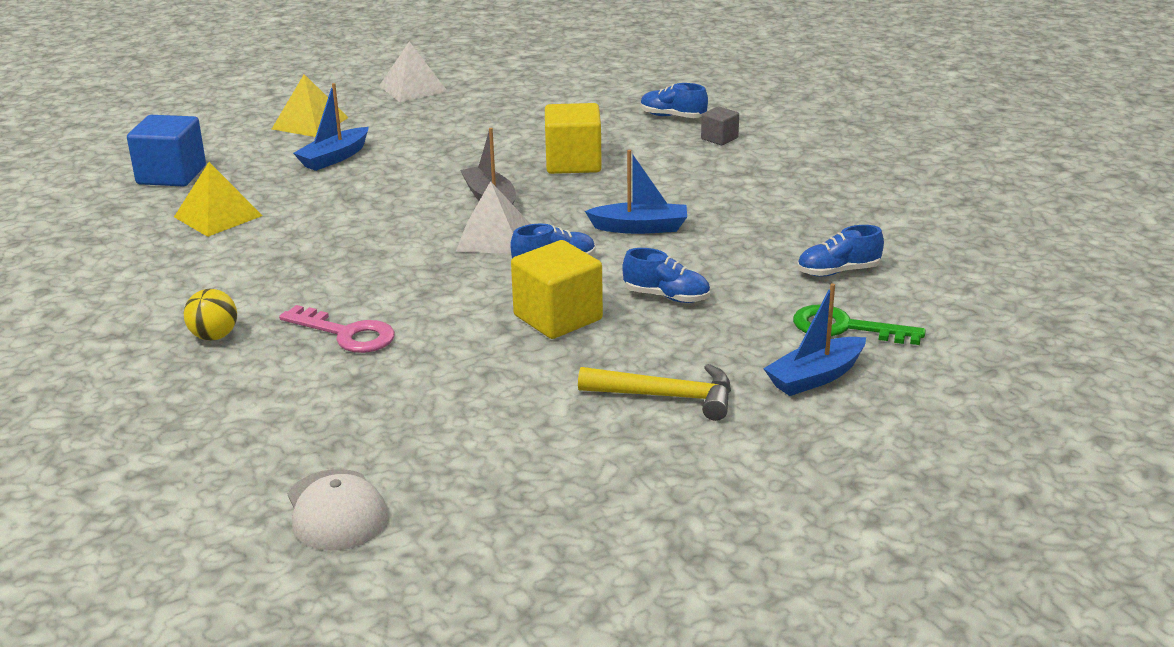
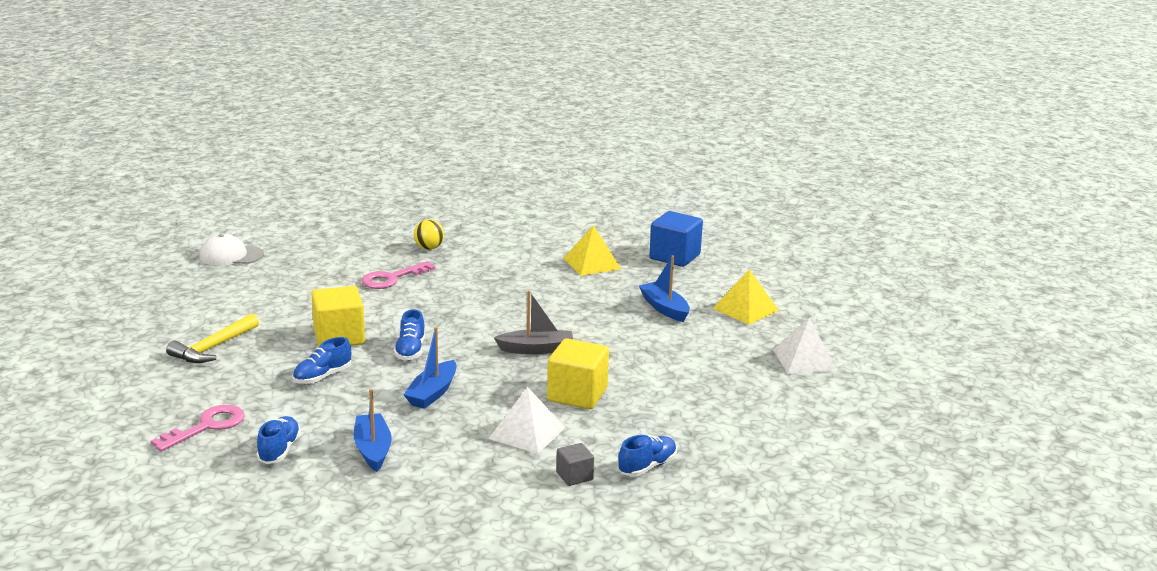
camera: 110 degrees right, 5 degrees down
white pyramid [456,181,530,254] -> white pyramid moved to [488,387,565,454]
blue boat [763,283,866,396] -> blue boat moved to [354,389,392,472]
green key [793,304,926,345] -> pink key [151,405,245,452]

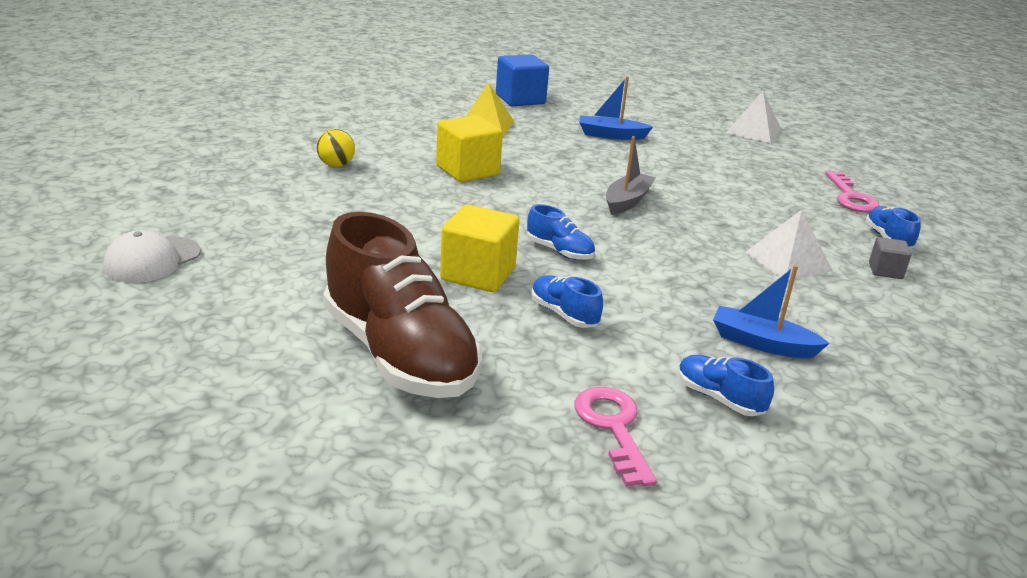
camera: 55 degrees left, 5 degrees up
yellow hammer [166,313,259,363] -> brown shoe [323,212,482,398]
blue shoe [292,337,351,384] -> blue shoe turned 150 degrees clockwise [531,275,603,328]
pink key [362,261,436,289] -> pink key moved to [825,171,880,212]
blue boat [403,327,457,409] -> none
yellow cube [547,338,609,409] -> yellow cube moved to [436,115,503,182]
yellow pyramid [712,269,779,325] -> none

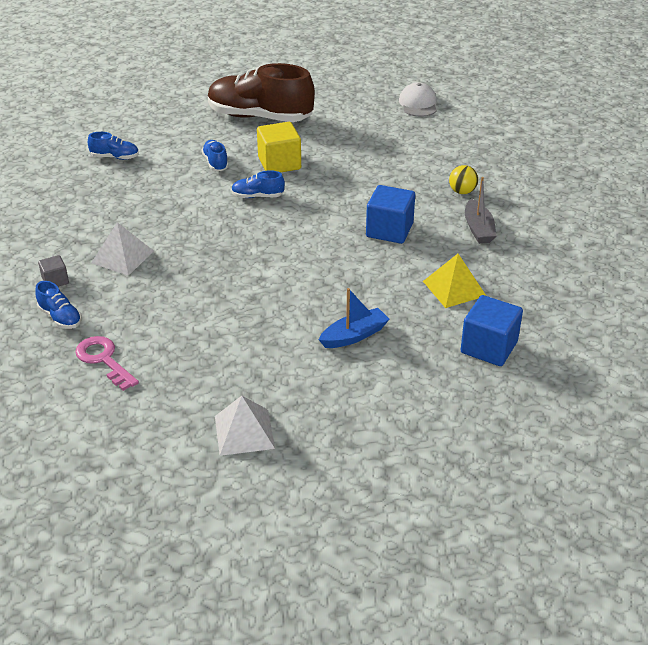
camera: 145 degrees right, 10 degrees up
yellow cube [436,115,503,182] -> blue cube [366,185,415,244]
blue shoe [531,275,603,328] -> blue shoe turned 120 degrees counterclockwise [202,140,229,171]
pink key [574,387,657,487] -> none
grey boat [606,136,655,215] -> grey boat moved to [465,177,497,244]
blue boat [713,265,830,358] -> none

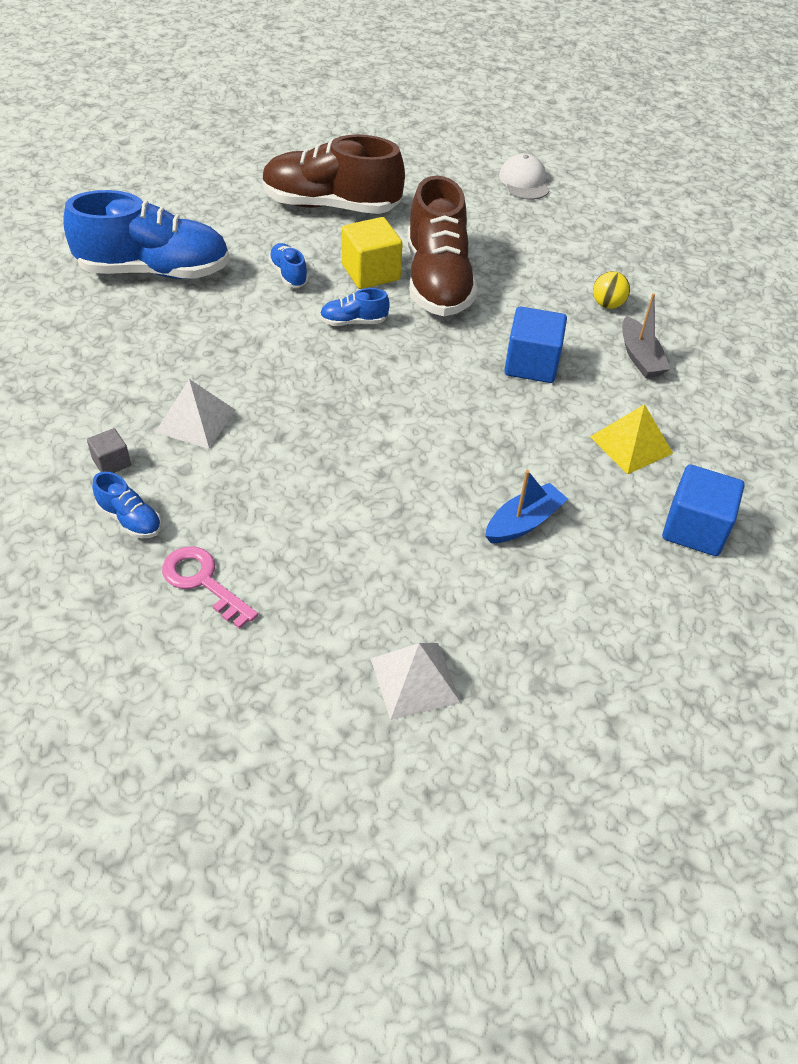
camera: 10 degrees left, 10 degrees up
blue shoe [88,132,139,160] -> blue shoe [63,190,230,279], size x2.34
none -> brown shoe [408,175,478,316]

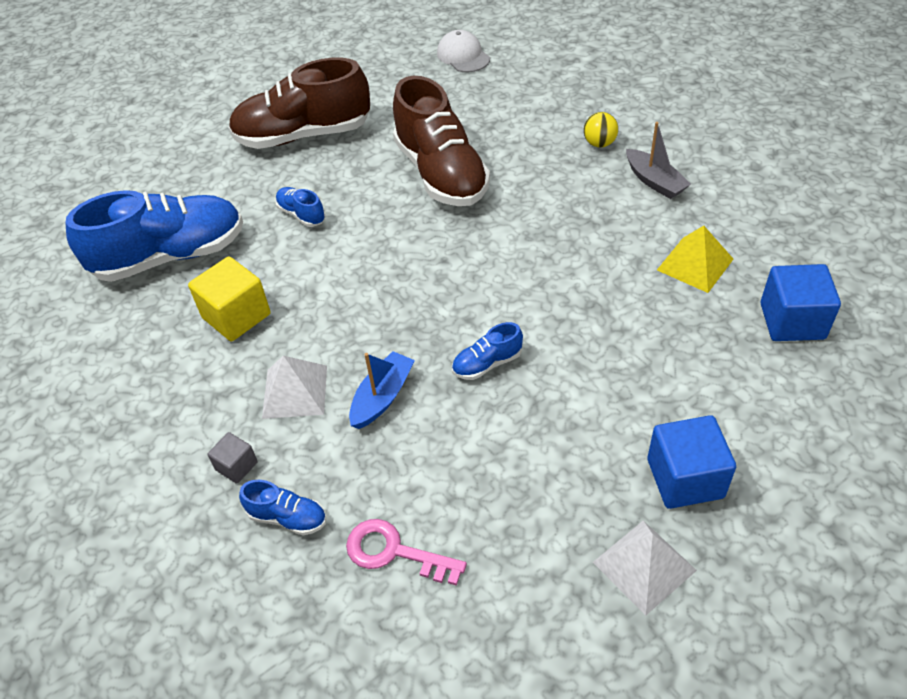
camera: 15 degrees left, 0 degrees up
blue shoe [320,288,390,326] -> blue shoe moved to [452,322,523,380]
yellow cube [342,217,403,289] -> yellow cube moved to [188,256,271,341]
blue boat [485,470,568,543] -> blue boat moved to [349,351,415,429]
blue cube [504,307,567,383] -> blue cube moved to [647,415,736,509]

